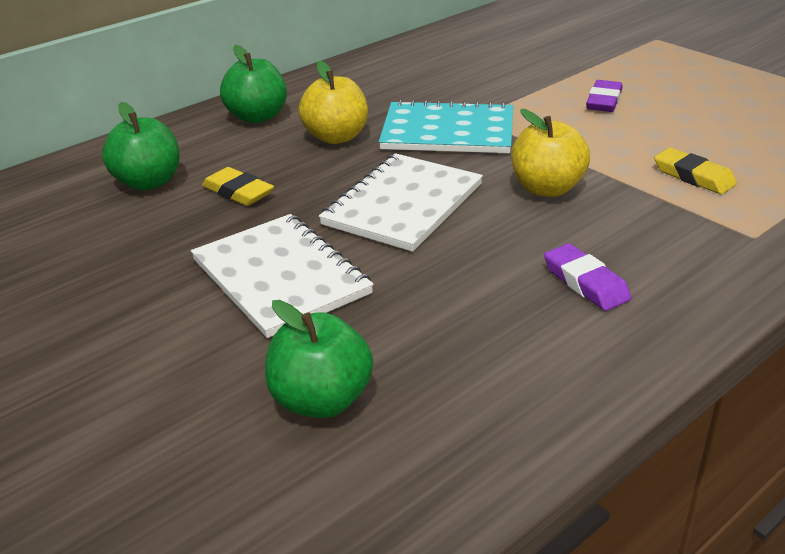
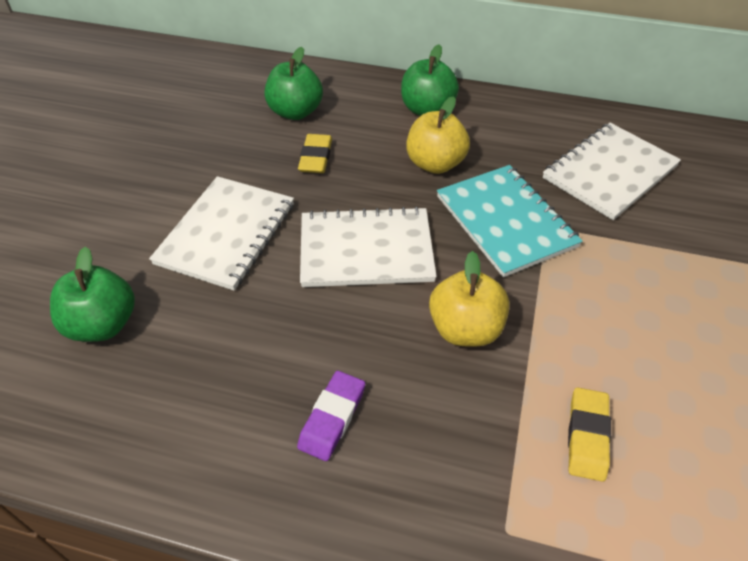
camera: 55 degrees right, 15 degrees up
purple eraser [586,80,622,112] -> none
none -> white notebook [543,123,681,220]

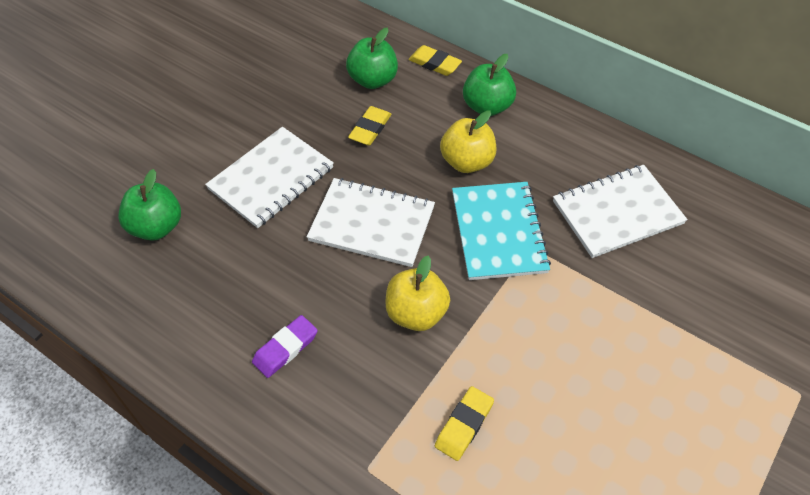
camera: 20 degrees right, 5 degrees up
none -> yellow eraser [408,45,462,76]

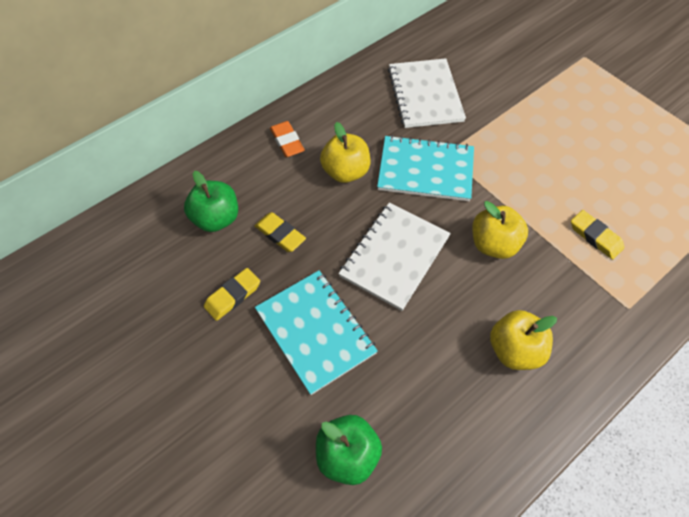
camera: 75 degrees left, 5 degrees up
white notebook [205,127,334,228] -> turquoise notebook [255,270,378,395]
purple eraser [252,315,318,378] -> yellow apple [490,310,557,370]
yellow eraser [408,45,462,76] -> yellow eraser moved to [204,268,260,321]
green apple [463,54,516,116] -> orange eraser [270,121,305,157]

